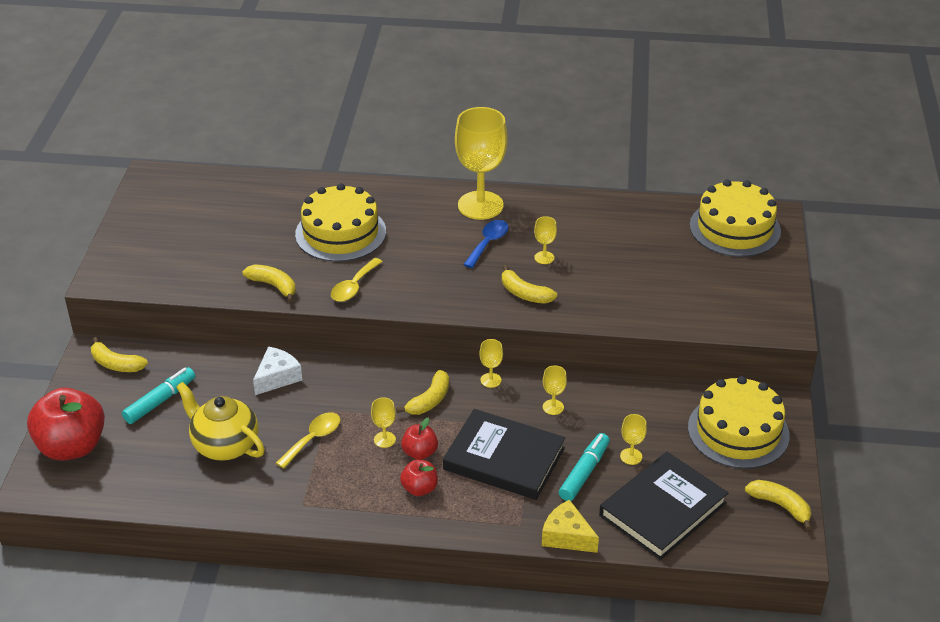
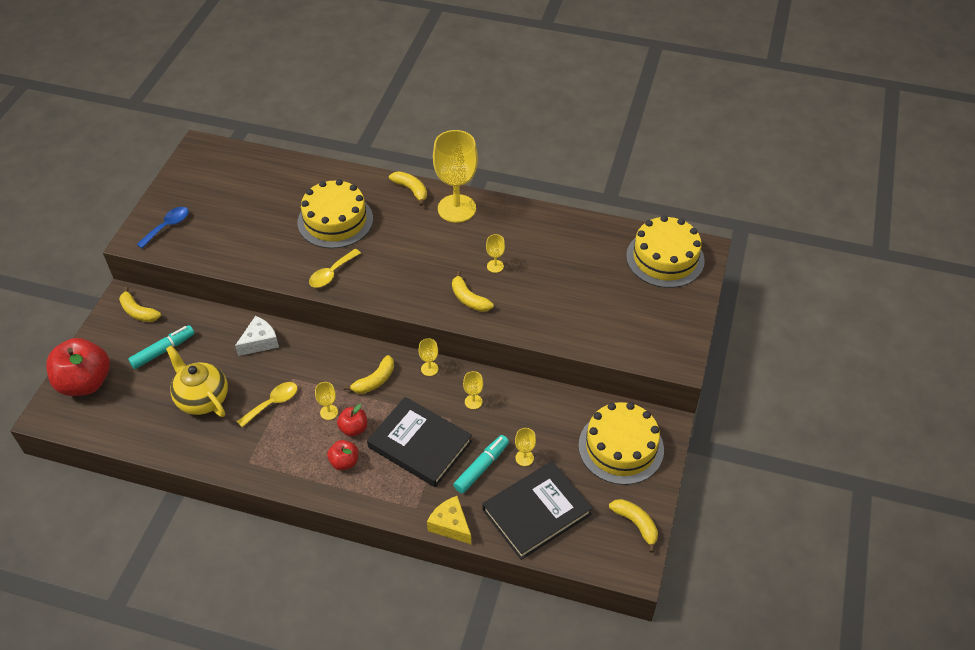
camera: 10 degrees right, 10 degrees up
yellow banana [242,264,296,302] -> yellow banana moved to [389,171,427,206]
blue spoon [463,220,509,268] -> blue spoon moved to [136,207,189,248]

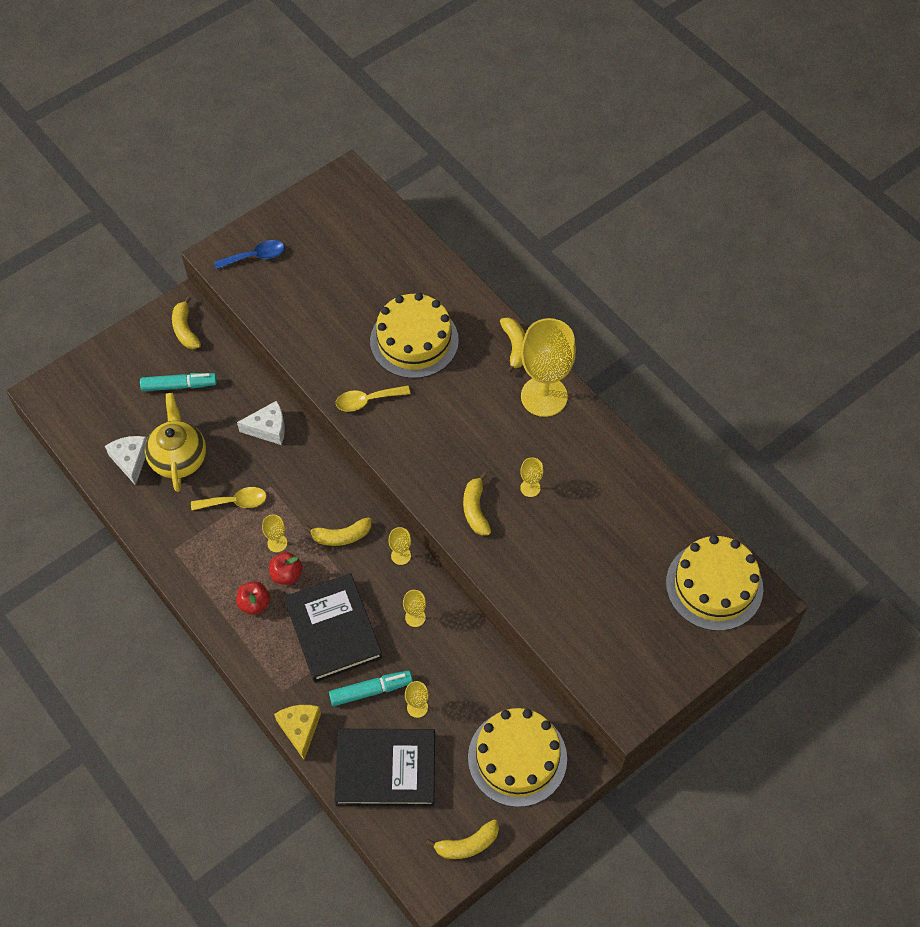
camera: 35 degrees right, 10 degrees up
red apple [46,338,110,396] -> none
yellow banana [609,499,658,553] -> yellow banana turned 75 degrees clockwise [426,820,499,859]
none -> white cheese [105,436,147,486]

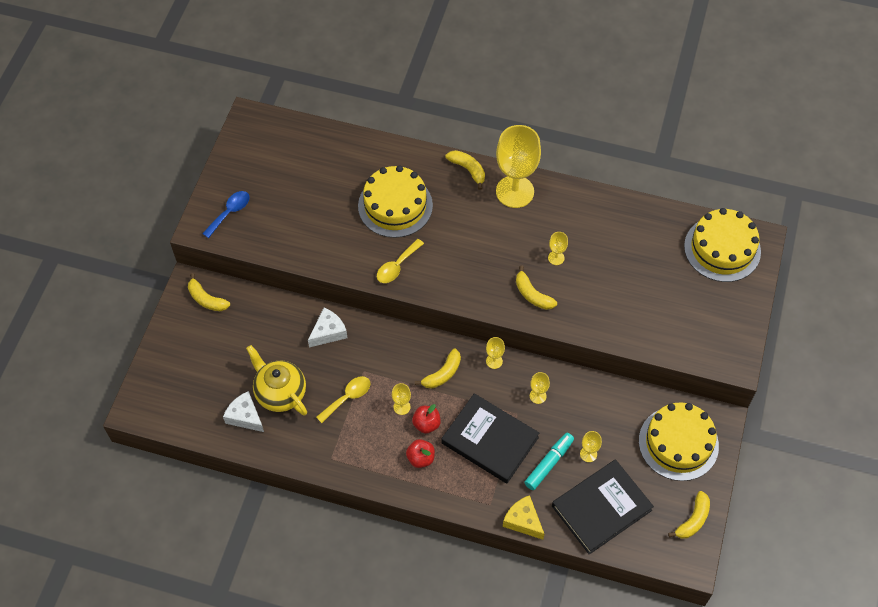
camera: 35 degrees left, 0 degrees up
turquoise marker [140,373,217,391] -> none

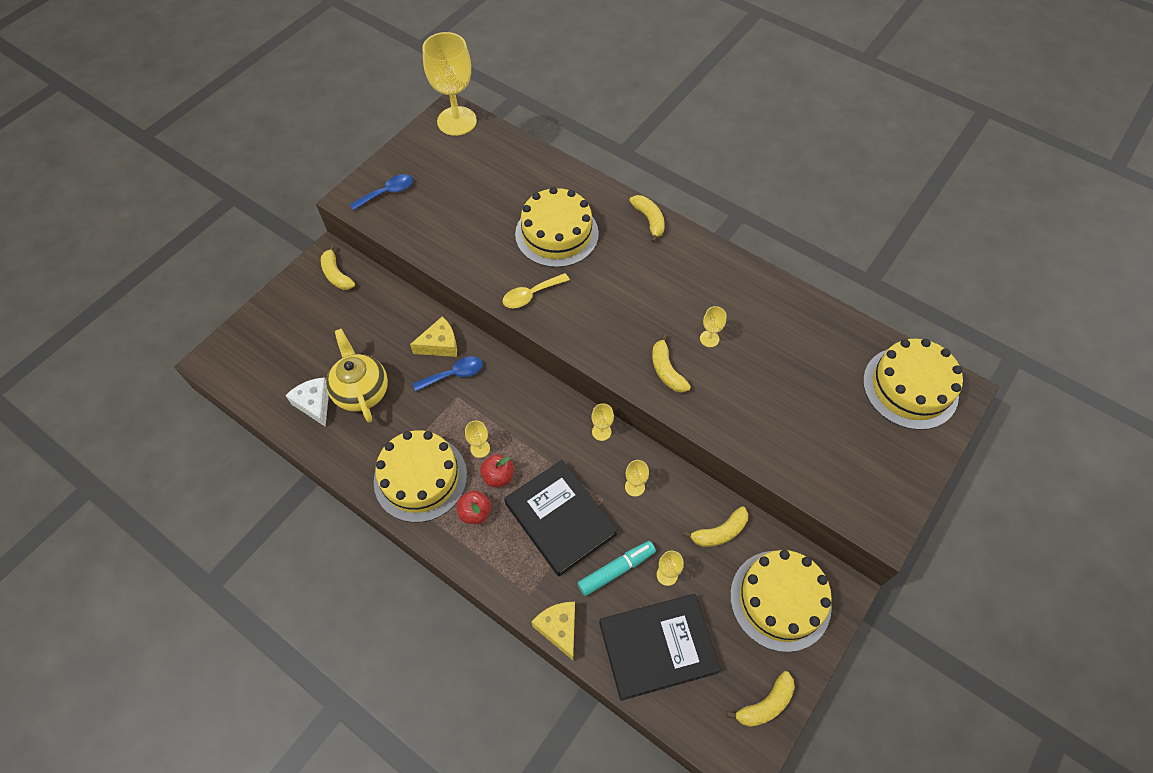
camera: 20 degrees right, 0 degrees up
white cheese [308,308,347,347] -> yellow cheese [410,317,457,357]
yellow spoon [316,376,371,423] -> none
yellow banana [415,349,461,389] -> yellow banana moved to [683,506,748,547]
yellow goblet [496,125,541,208] -> yellow goblet moved to [422,32,477,136]
none -> yellow cake [374,430,467,523]
none -> blue spoon [413,356,483,392]

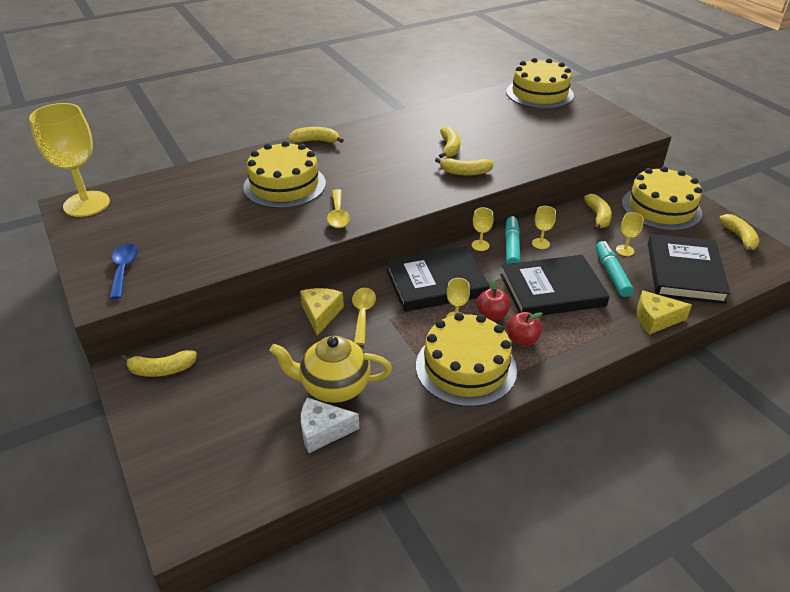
camera: 65 degrees left, 20 degrees down
blue spoon [413,356,483,392] -> yellow spoon [352,288,376,345]
yellow goblet [700,306,727,347] -> yellow banana [439,126,460,158]
none -> black book [386,246,490,312]
none -> turquoise marker [505,216,521,264]

